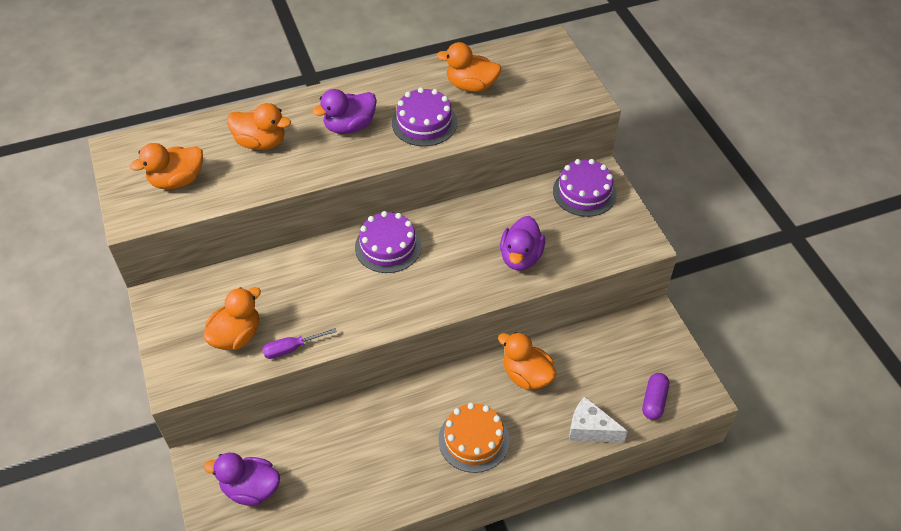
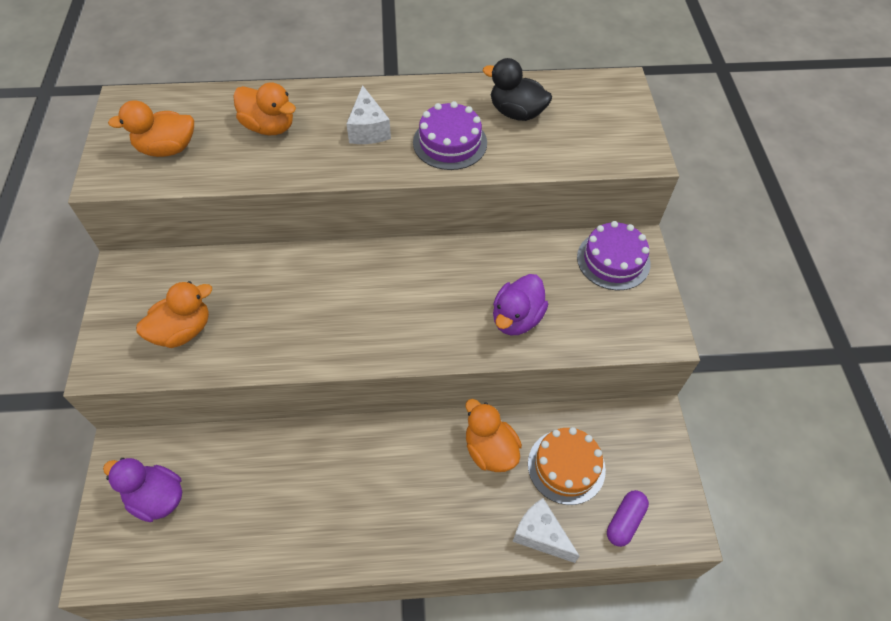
camera: 15 degrees right, 5 degrees up
purple screwdriver [262,328,337,359] -> none
purple duck [312,89,377,134] -> white cheese [346,85,391,144]
purple cake [355,211,422,273] -> none
orange duck [437,42,501,92] -> black duck [483,58,552,121]
orange cake [438,403,509,473] -> orange cake moved to [528,427,606,505]

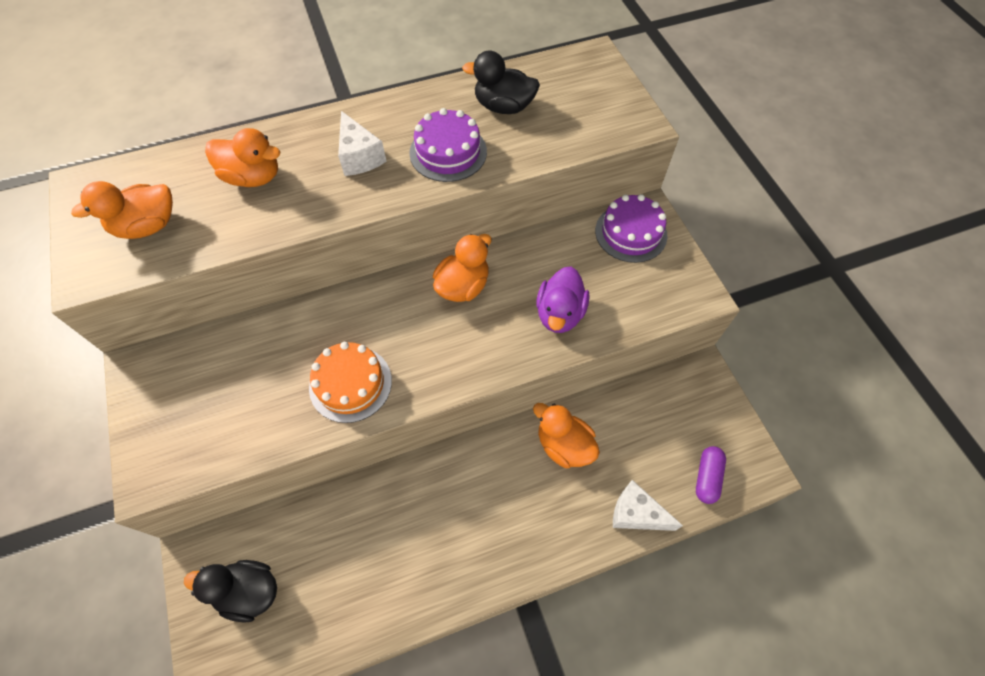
camera: 15 degrees left, 5 degrees up
purple duck [103,458,182,522] -> black duck [184,560,277,623]
orange duck [136,281,212,348] -> orange duck moved to [433,234,491,302]
orange cake [528,427,606,505] -> orange cake moved to [309,342,392,423]

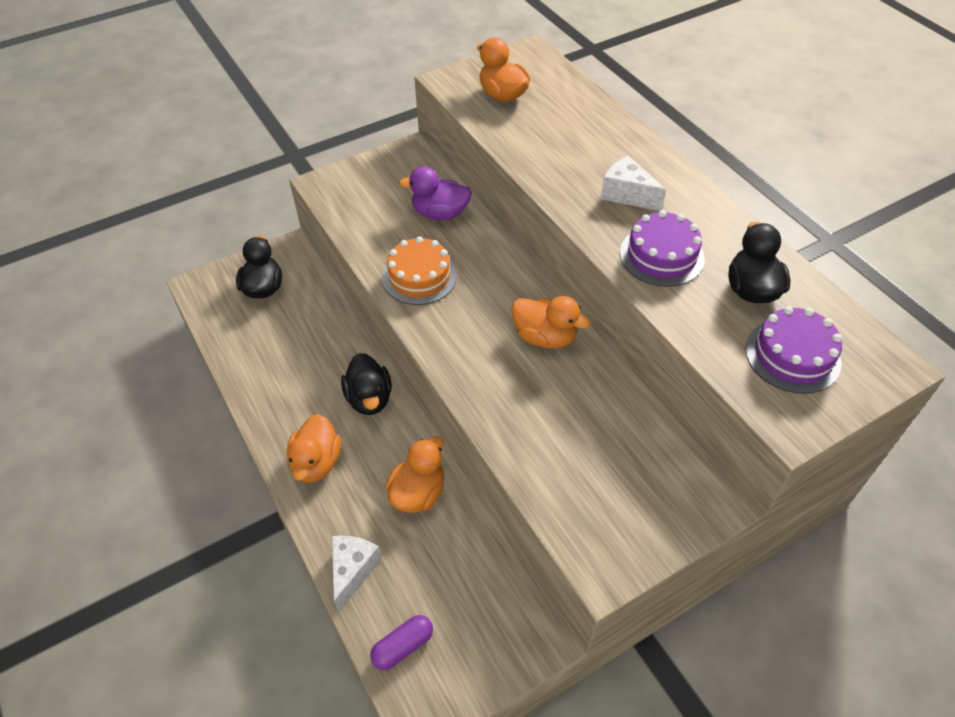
camera: 80 degrees right, 10 degrees down
orange duck [205,128,280,187] -> orange duck moved to [287,414,341,483]
white cheese [338,111,387,176] -> white cheese turned 75 degrees clockwise [601,156,666,211]
purple duck [536,266,589,333] -> purple duck moved to [399,166,472,220]
purple cake [595,194,668,263] -> purple cake moved to [745,306,842,394]
purple capsule [696,446,726,504] -> purple capsule turned 45 degrees counterclockwise [370,615,433,670]
none -> black duck [341,353,392,415]

